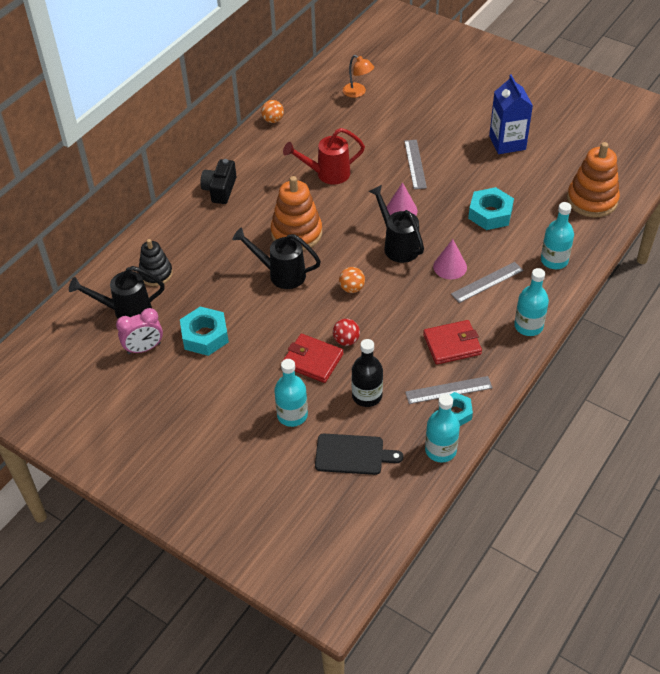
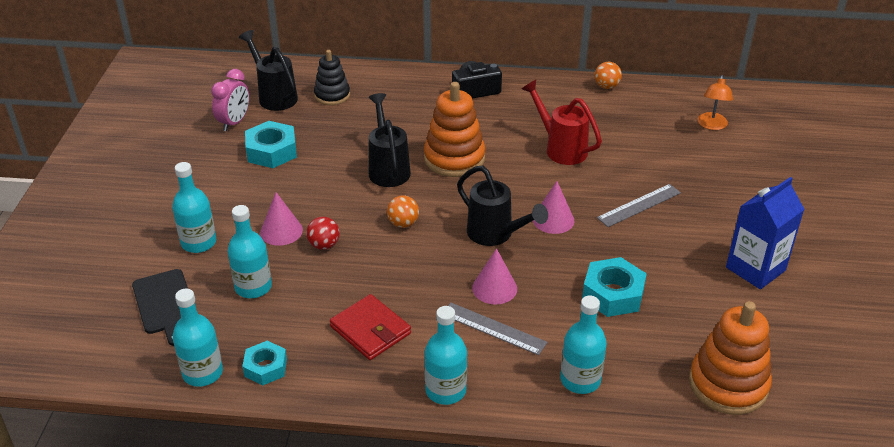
camera: 60 degrees right, 10 degrees down
pink clock [116,308,163,354] -> pink clock turned 105 degrees counterclockwise [211,69,249,131]
red wallet [283,334,343,383] -> pink cone [260,192,303,246]
black bottle [351,339,383,407] -> turquoise bottle [228,205,272,298]
black watering can [369,185,424,263] -> black watering can turned 105 degrees clockwise [457,165,548,246]
grey ruler [405,376,493,404] -> none

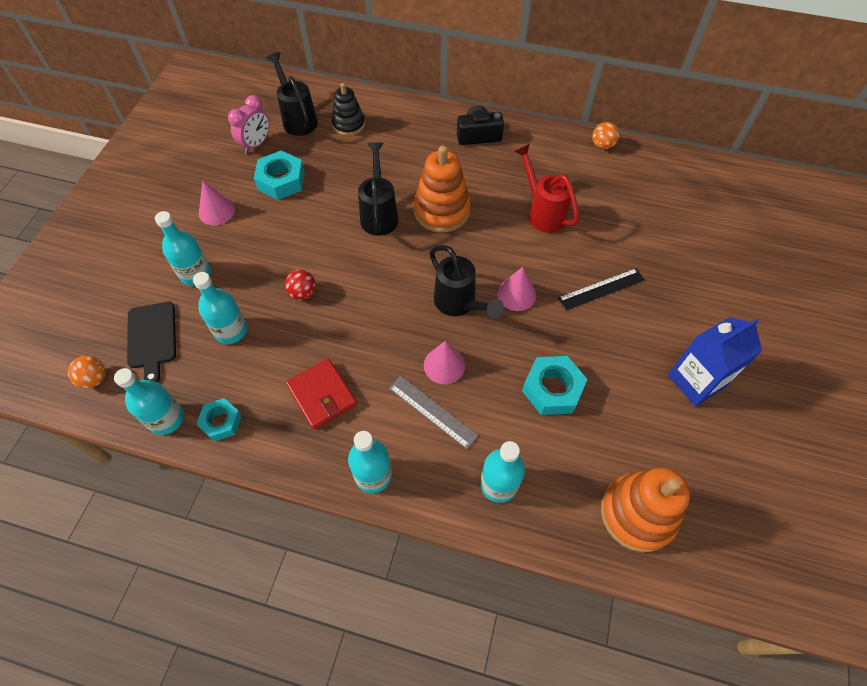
camera: 10 degrees right, 20 degrees up
pink cone [260,192,303,246] -> pink cone moved to [199,181,235,225]
orange ball [387,195,419,228] -> orange ball moved to [68,355,106,388]
grey ruler [597,184,681,227] -> black ruler [558,268,645,310]
orange lamp [698,75,733,130] -> none

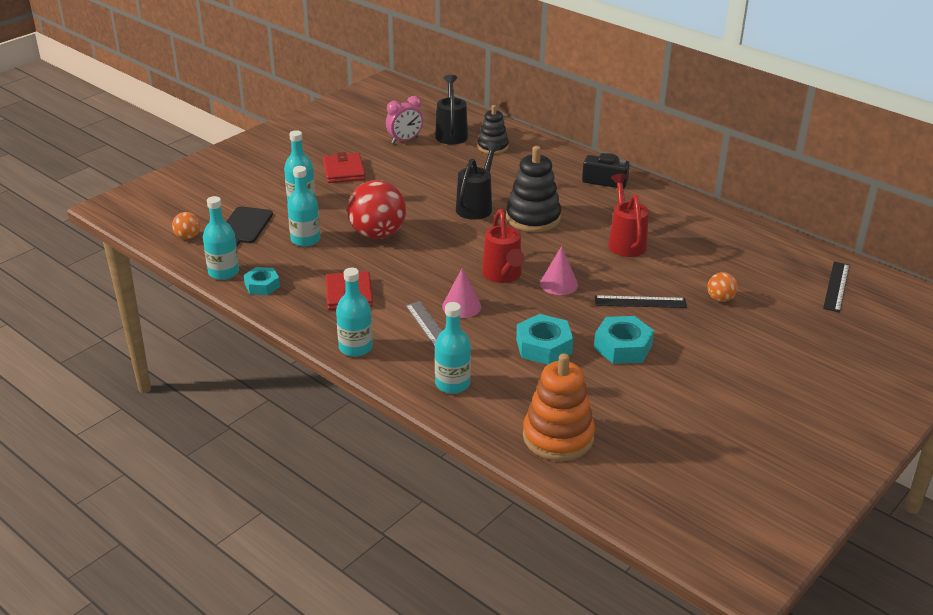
camera: 25 degrees right, 25 degrees down
pink cone [199,181,235,225] -> red wallet [323,152,365,183]
turquoise nut [254,150,305,200] -> turquoise nut moved to [594,316,654,364]
red ball [285,269,316,300] -> red ball [347,180,406,239], size x2.14
orange stacking toy [413,146,471,233] -> black stacking toy [506,146,561,232]
black watering can [430,245,504,318] -> red watering can [482,209,524,283]
orange ball [592,122,619,149] -> orange ball moved to [707,272,738,302]
blue carton [668,317,762,406] -> none
none -> black ruler [823,262,849,312]

